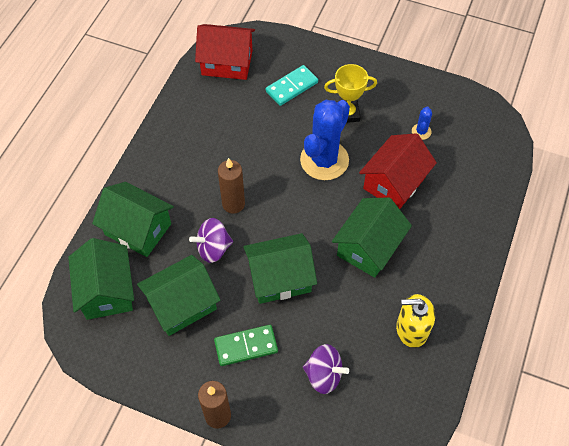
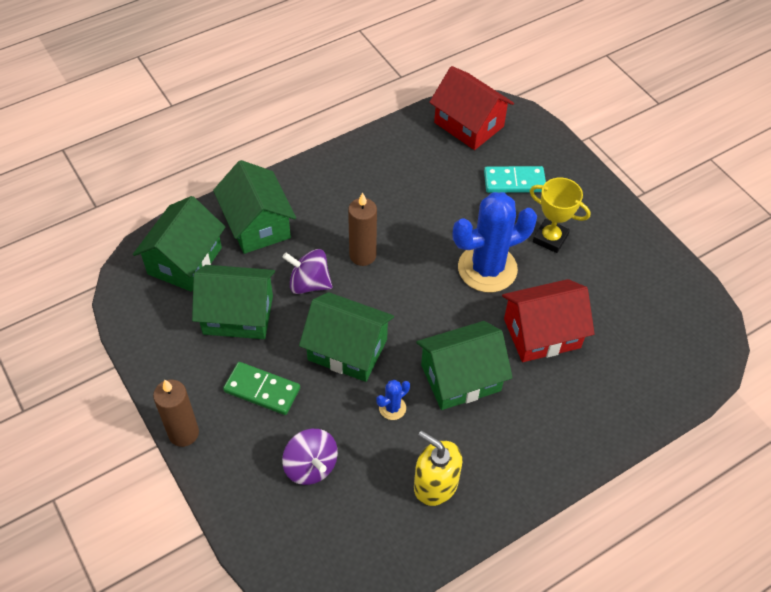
camera: 35 degrees right, 5 degrees down
blue cactus [412,106,432,140] -> blue cactus moved to [376,380,410,420]

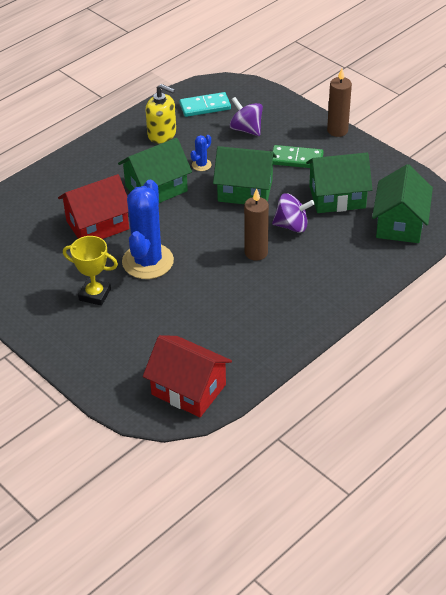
camera: 170 degrees right, 10 degrees down
green house [213,160,296,254] -> none
blue cactus [453,192,537,292] -> blue cactus turned 45 degrees counterclockwise [122,180,174,279]
turquoise domino [484,166,546,193] -> turquoise domino moved to [180,92,231,117]

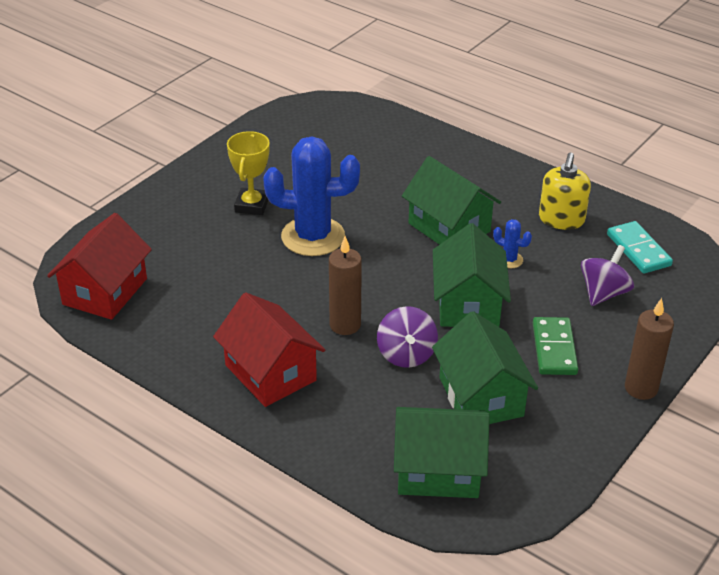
camera: 80 degrees right, 5 degrees down
red house [58,174,129,239] -> red house moved to [213,292,325,407]

